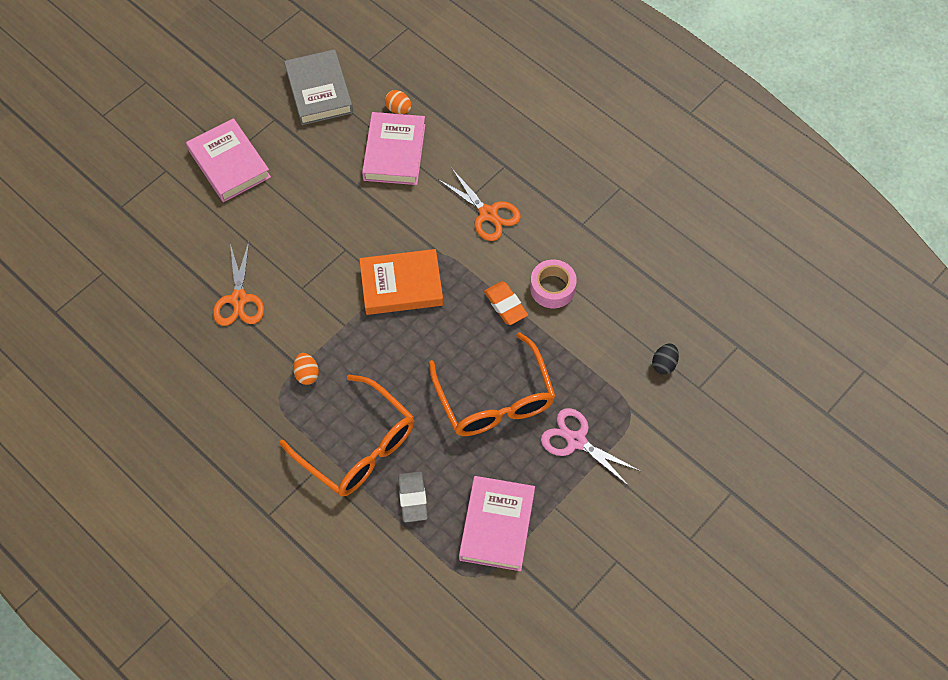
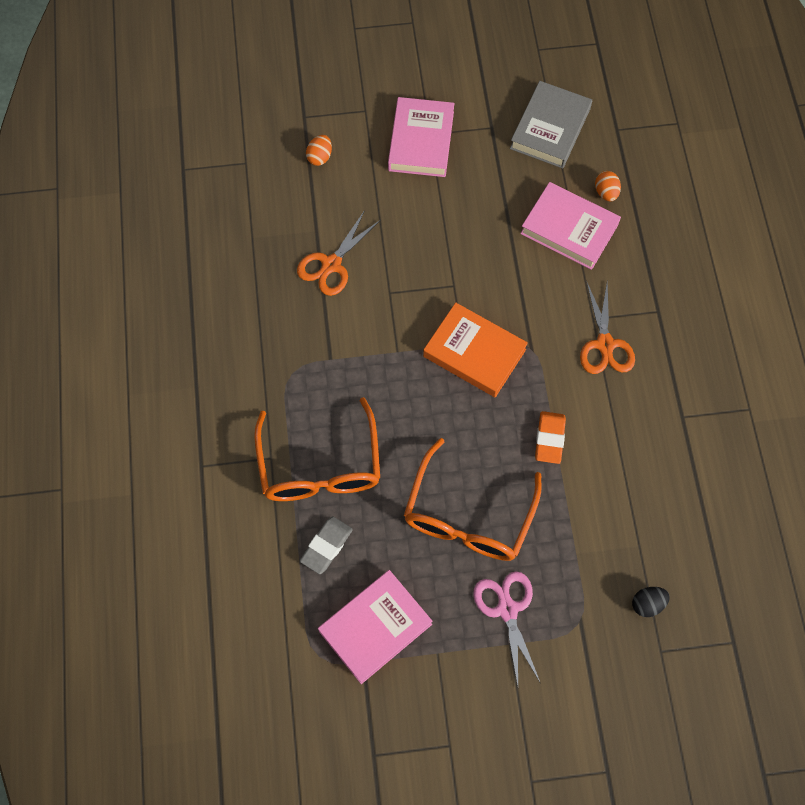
camera: 40 degrees right, 5 degrees up
orange egg [293,353,319,385] -> orange egg moved to [306,135,332,166]
pink book [362,112,425,185] -> pink book turned 75 degrees clockwise [520,182,621,270]
pink tape [530,260,577,308] -> none

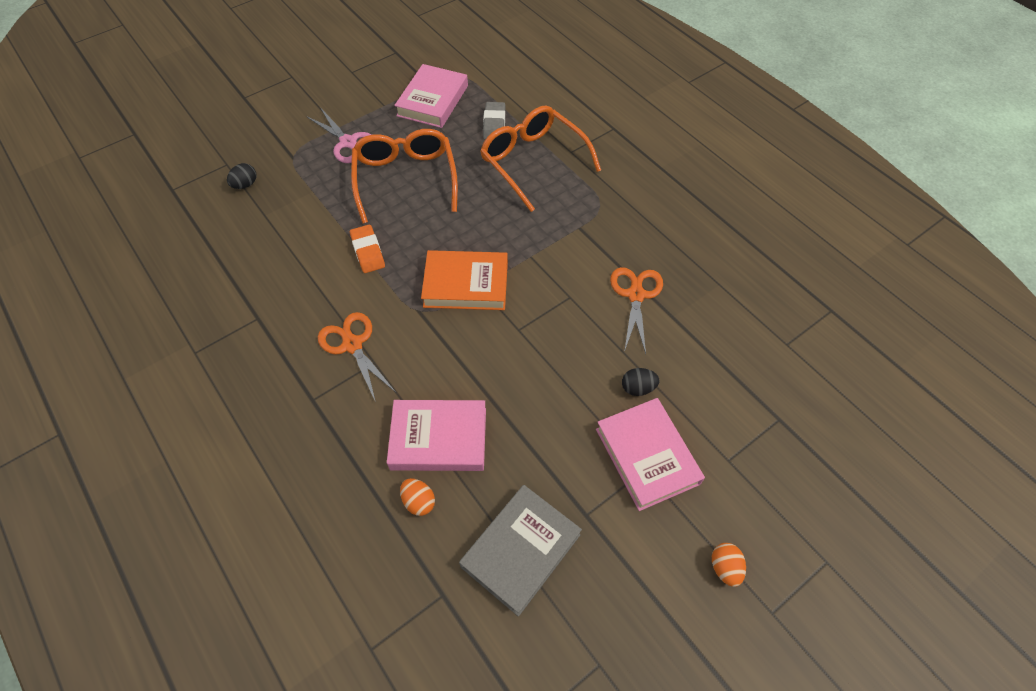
camera: 150 degrees right, 10 degrees down
orange egg [306,135,332,166] -> orange egg moved to [712,543,746,587]
grey book [510,81,592,168] -> grey book turned 45 degrees clockwise [459,485,582,617]
none -> black egg [622,368,659,396]

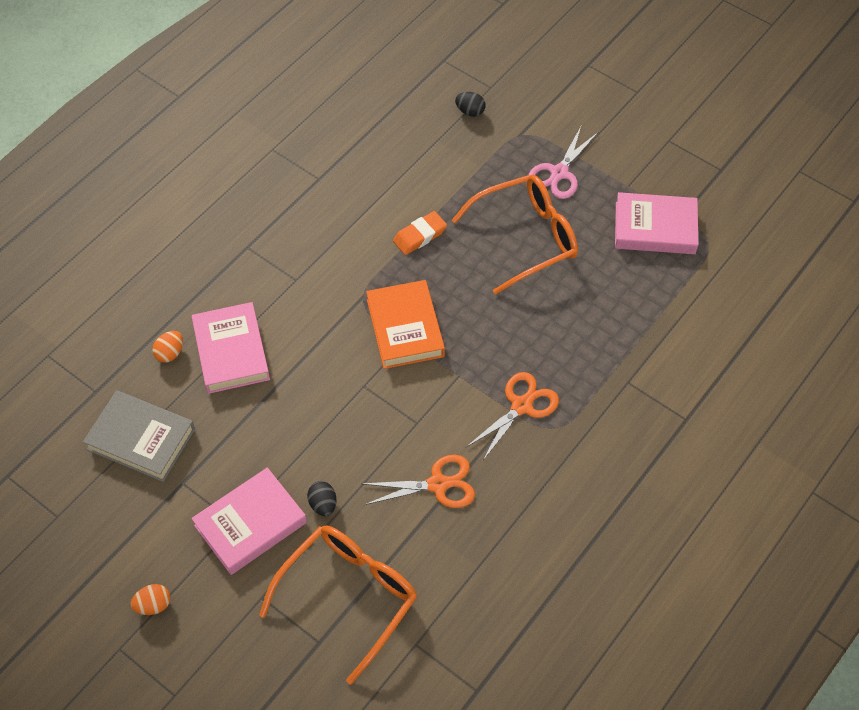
camera: 75 degrees right, 0 degrees up
orange scissors [318,312,395,402] -> orange scissors moved to [466,372,559,462]
orange glasses [480,105,601,212] -> orange glasses moved to [259,526,417,685]
grey eraser [483,102,505,139] -> none

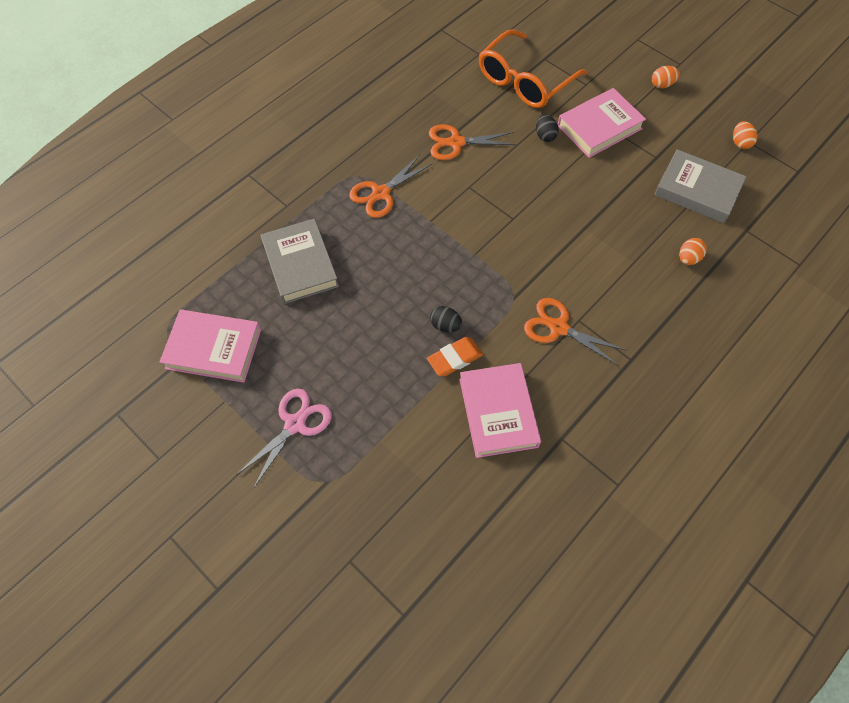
camera: 175 degrees left, 5 degrees up
pink book [192,302,270,394] -> pink book moved to [459,363,541,458]
orange book [366,280,445,369] -> none
orange glasses [452,175,578,295] -> none
black egg [455,92,486,117] -> black egg moved to [430,306,462,332]
none -> grey book [261,218,339,304]
none -> orange scissors [524,298,627,366]
none -> orange egg [733,121,758,149]

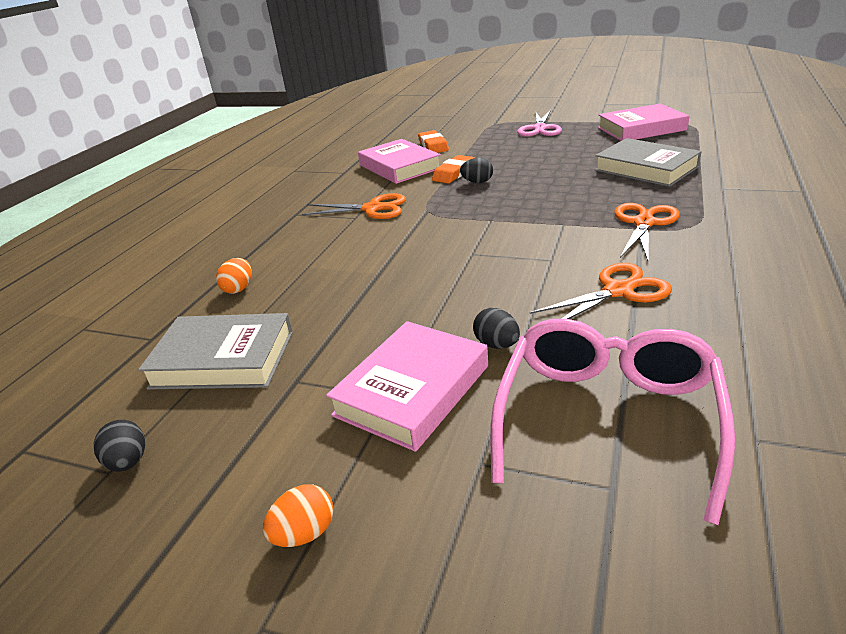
camera: 160 degrees right, 30 degrees down
orange glasses [479,29,587,108] -> pink glasses [490,319,735,525]
orange egg [733,121,758,149] -> black egg [94,420,145,472]
none -> orange eraser [418,130,449,153]

